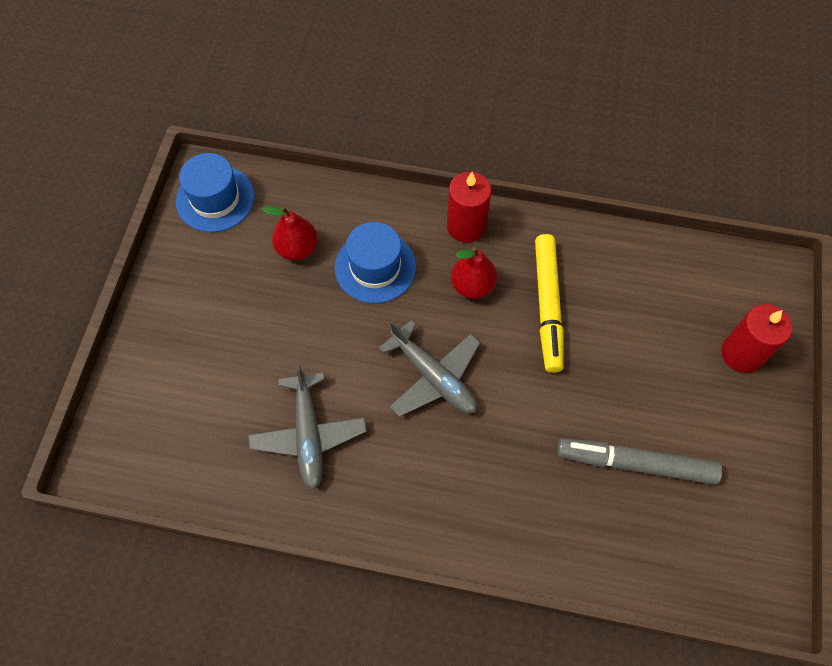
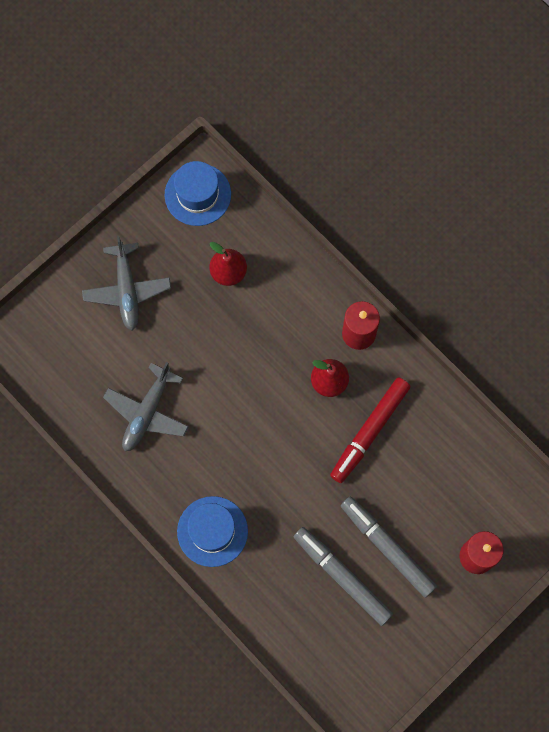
camera: 35 degrees right, 10 degrees up
blue hat [335,222,416,304] -> blue hat moved to [177,496,248,567]
grey plane [379,320,480,417] -> grey plane moved to [82,236,171,330]
yellow marker [535,234,564,373] -> red marker [330,377,410,483]
none -> grey marker [341,497,437,598]

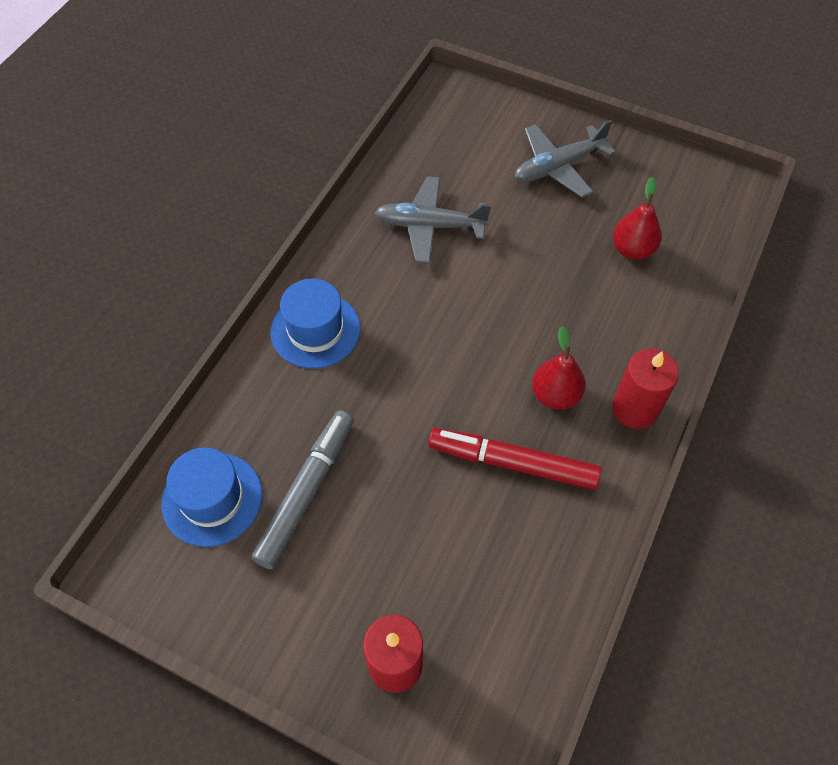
camera: 70 degrees right, 15 degrees down
blue hat [165,161,231,226] -> blue hat moved to [162,447,262,547]
grey marker [341,497,437,598] -> none

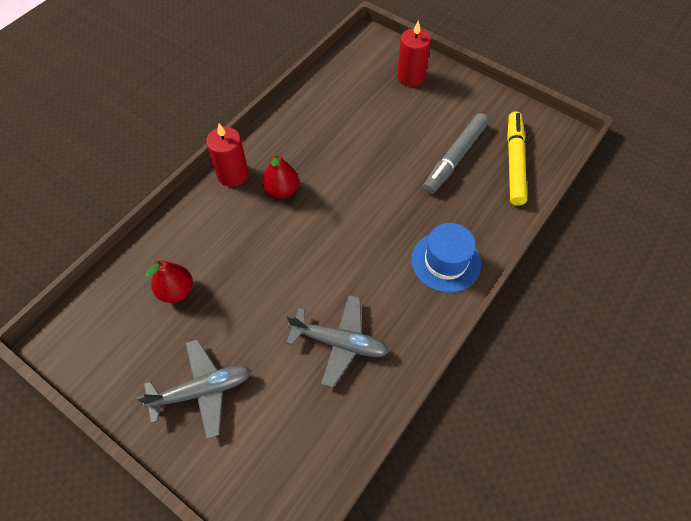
camera: 170 degrees left, 0 degrees up
blue hat [162,447,262,547] -> yellow marker [507,111,527,206]
red marker [428,428,602,490] -> none

